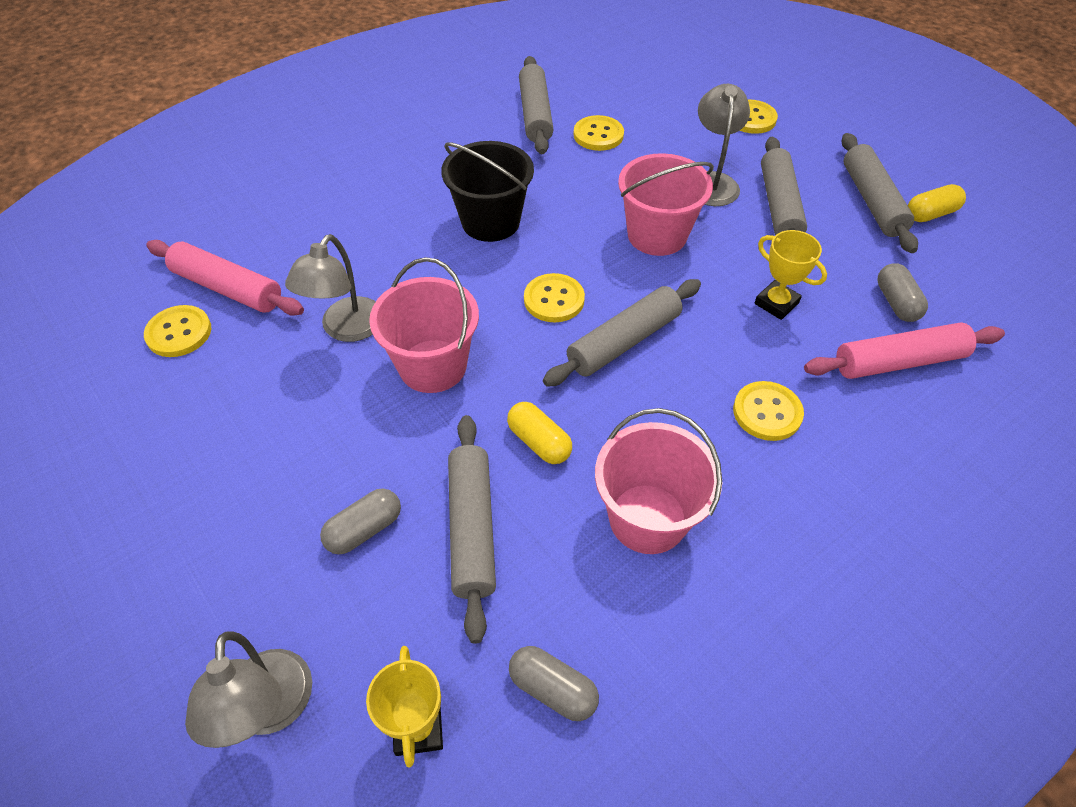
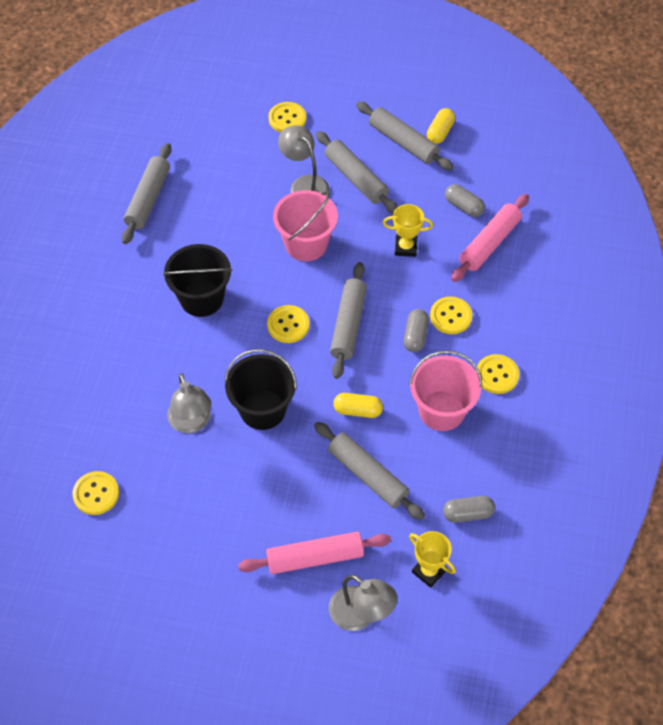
camera: 40 degrees left, 5 degrees up
pink rolling pin [146,240,304,316] -> pink rolling pin moved to [238,532,391,574]
grey capsule [320,489,401,554] -> grey capsule moved to [404,309,429,352]
pink bucket [369,257,479,393] -> black bucket [225,349,297,430]
grey rolling pin [519,56,554,154] -> grey rolling pin turned 60 degrees clockwise [122,143,172,244]
yellow button [573,115,624,151] -> yellow button moved to [476,354,519,394]

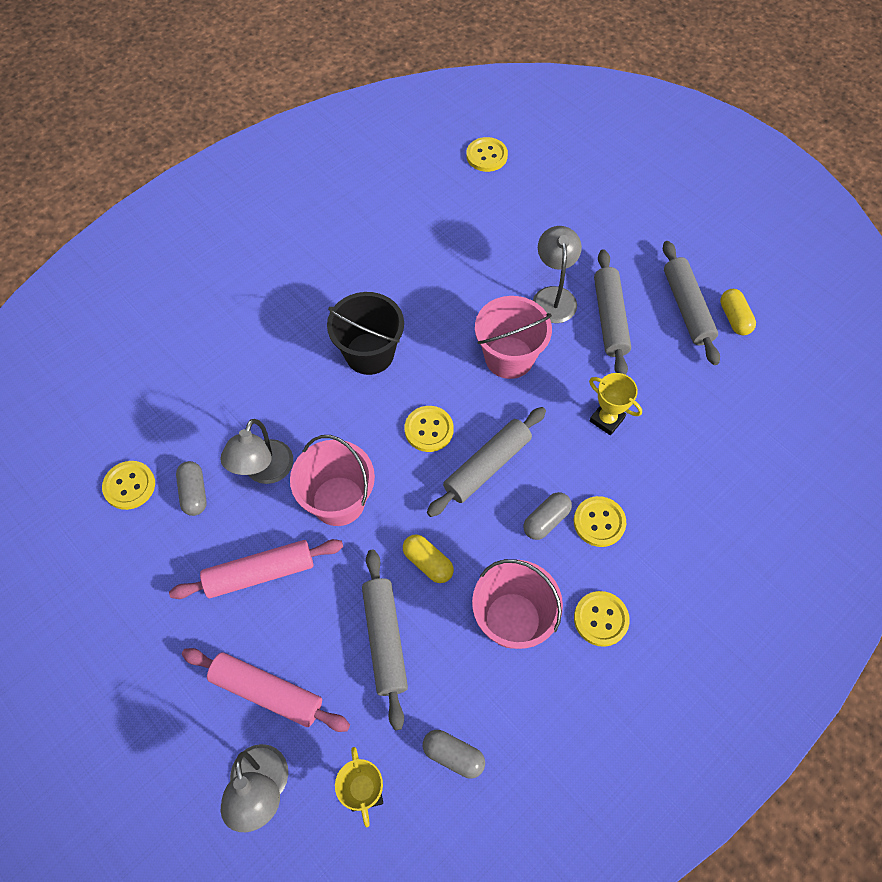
camera: 35 degrees right, 5 degrees up
grey rolling pin [122,143,172,244] -> none
black bucket [225,349,297,430] -> pink bucket [290,435,375,526]
yellow button [268,102,306,132] -> yellow button moved to [466,137,508,172]
yellow capsule [427,108,455,144] -> yellow capsule turned 75 degrees counterclockwise [720,289,756,335]
grey capsule [445,184,485,217] -> grey capsule moved to [176,461,207,516]
pink rolling pin [451,194,529,282] -> pink rolling pin moved to [169,539,343,599]

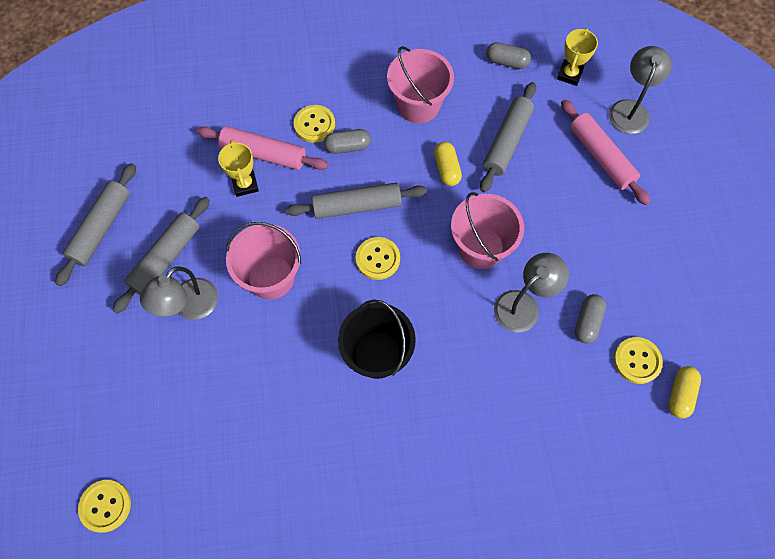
camera: 145 degrees left, 5 degrees up
pink rolling pin [169,539,343,599] -> pink rolling pin moved to [197,126,328,170]
grey capsule [423,730,485,778] -> grey capsule turned 45 degrees counterclockwise [486,42,531,69]
yellow button [574,591,630,647] -> none
yellow capsule [720,289,756,335] -> yellow capsule moved to [669,366,701,419]

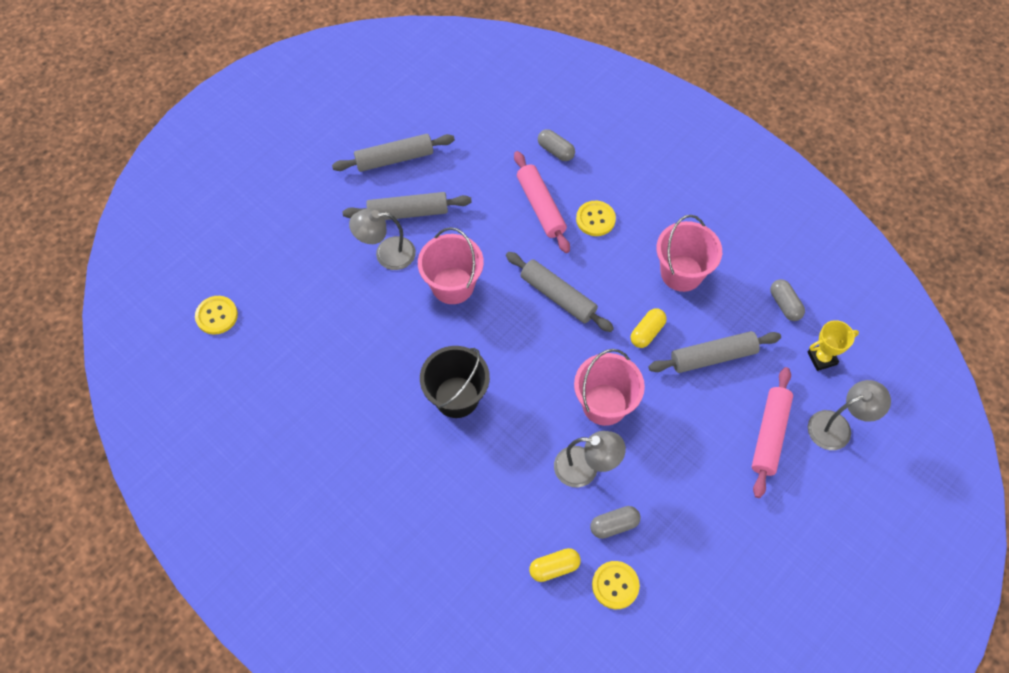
camera: 50 degrees right, 5 degrees down
yellow trophy [218,140,259,197] -> none
grey capsule [324,129,371,154] -> grey capsule moved to [538,129,575,161]
yellow button [356,237,400,280] -> none
yellow capsule [669,366,701,419] -> yellow capsule moved to [529,548,581,582]

